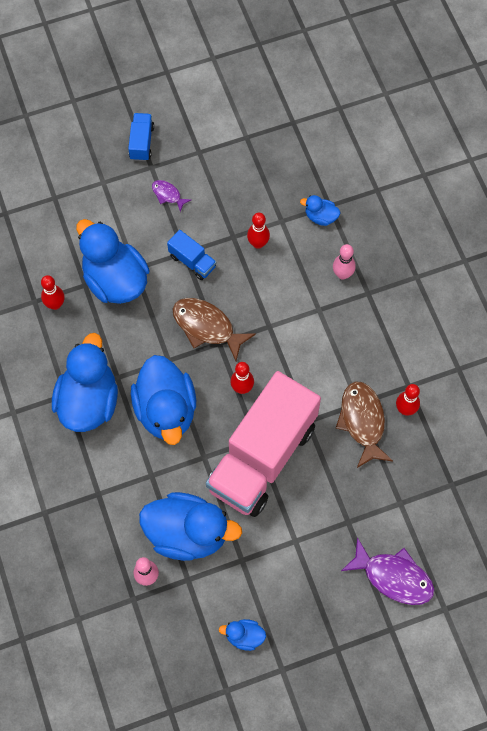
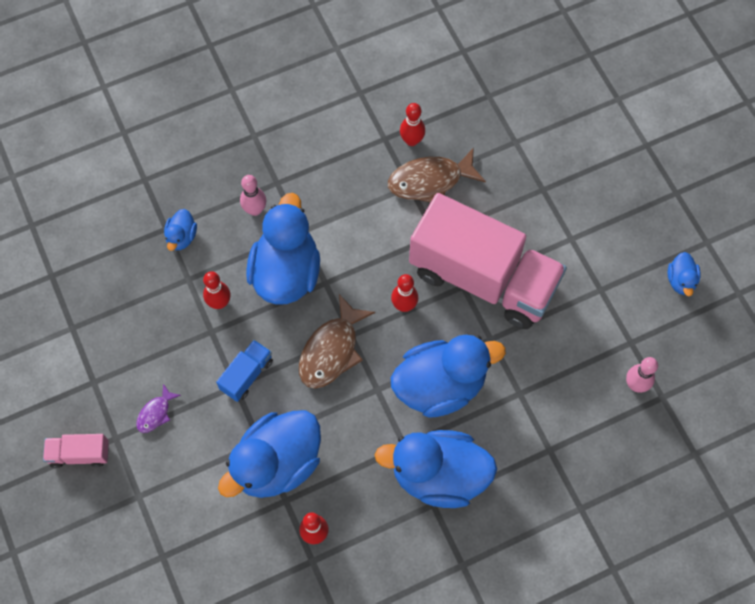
camera: 95 degrees left, 0 degrees up
blue truck [128,113,154,161] -> pink truck [43,434,109,468]
blue duck [139,492,242,561] -> blue duck moved to [246,193,320,305]
purple fish [341,537,434,605] -> none

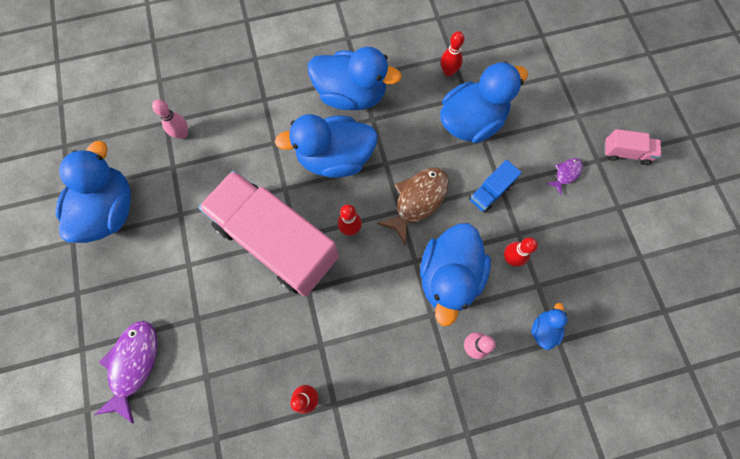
camera: 170 degrees left, 5 degrees up
brown fish [388,148,486,202] -> none
blue duck [668,252,701,296] -> blue duck [55,141,131,243], size x2.23
none -> purple fish [94,321,157,423]

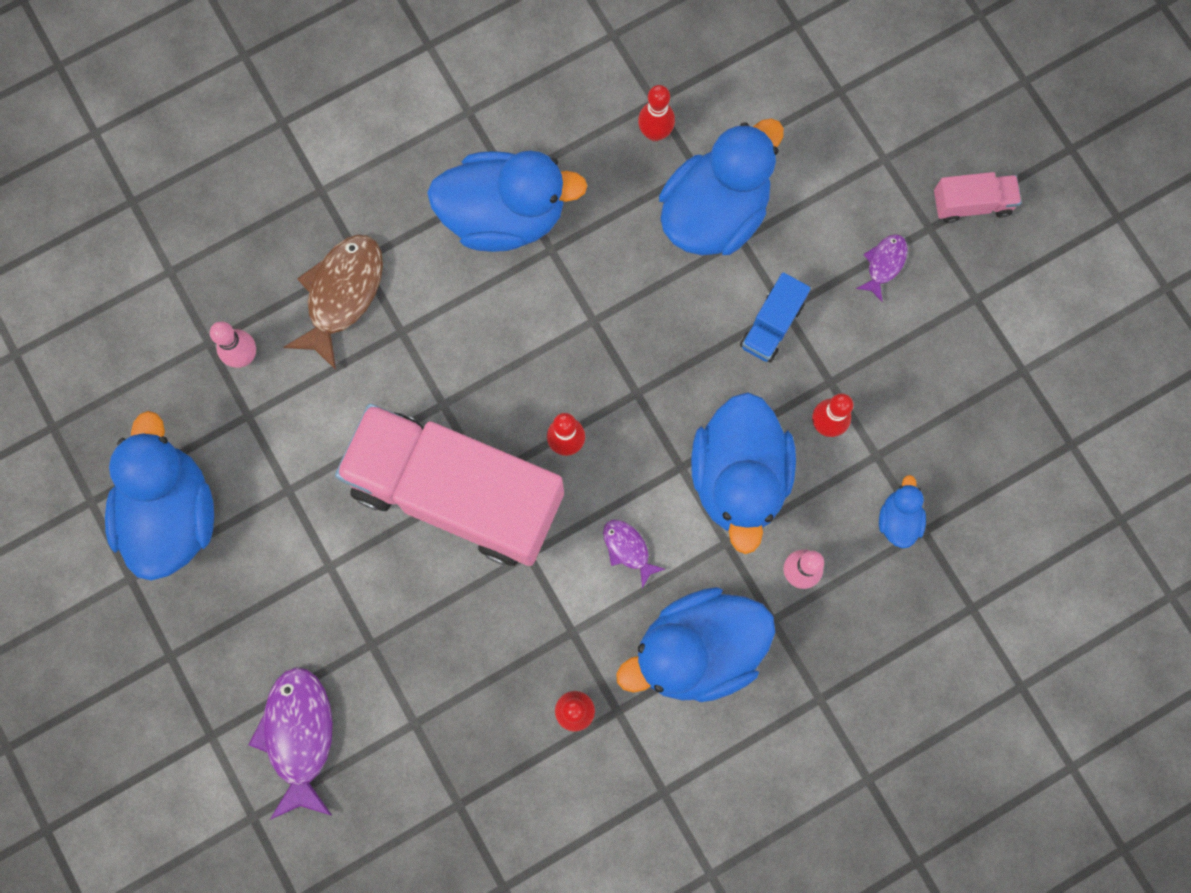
camera: 15 degrees left, 5 degrees up
blue duck [275,114,378,178] -> blue duck moved to [616,587,775,702]
brown fish [377,168,449,245] -> brown fish moved to [283,234,383,370]
none -> purple fish [603,520,665,588]

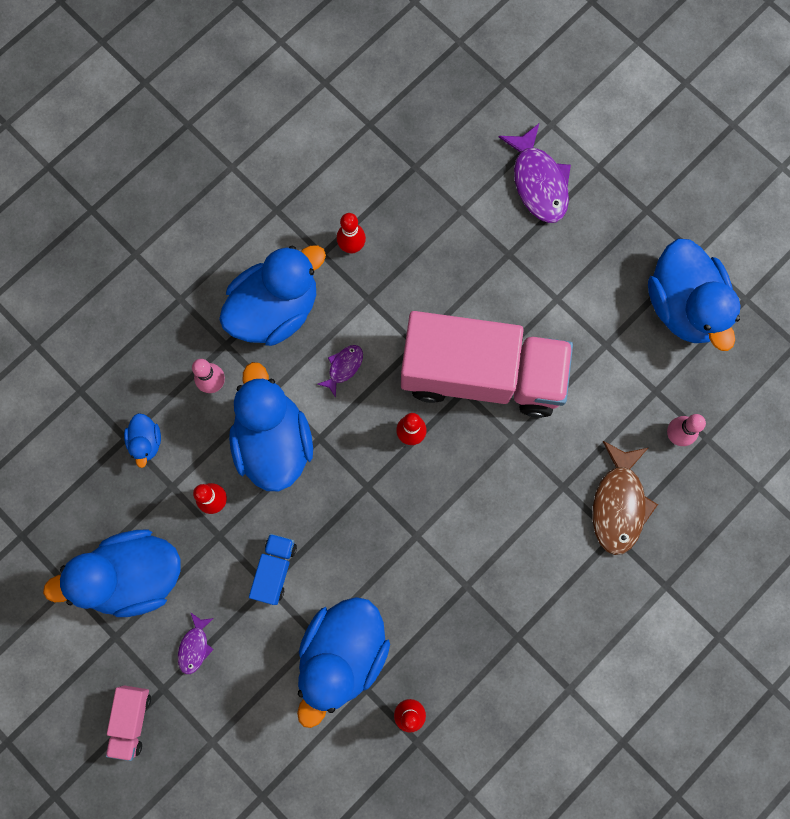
camera: 165 degrees right, 0 degrees up
blue duck [427,150,588,252] -> blue duck moved to [43,530,181,617]
purple fish [603,520,665,588] -> purple fish turned 90 degrees counterclockwise [317,345,363,397]
pink truck [934,172,1022,223] -> pink truck turned 60 degrees counterclockwise [106,686,151,761]

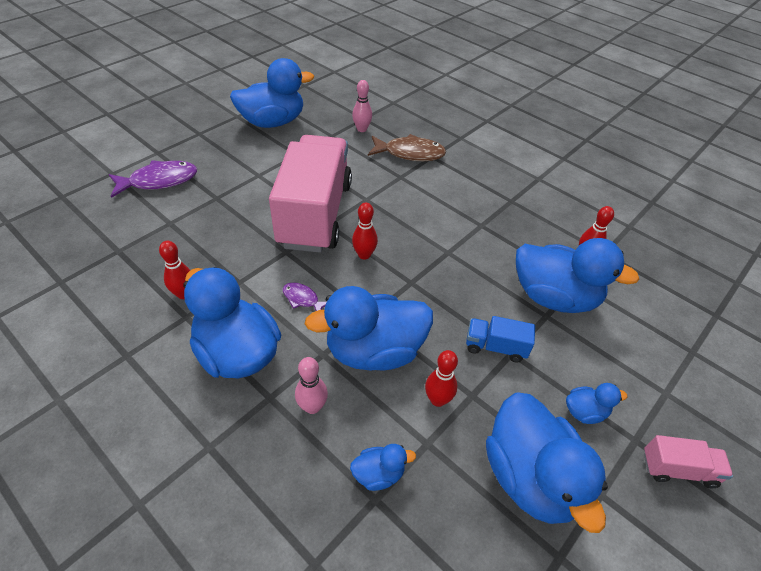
camera: 95 degrees left, 30 degrees down
purple fish [178,612,214,674] -> blue duck [566,383,627,424]

